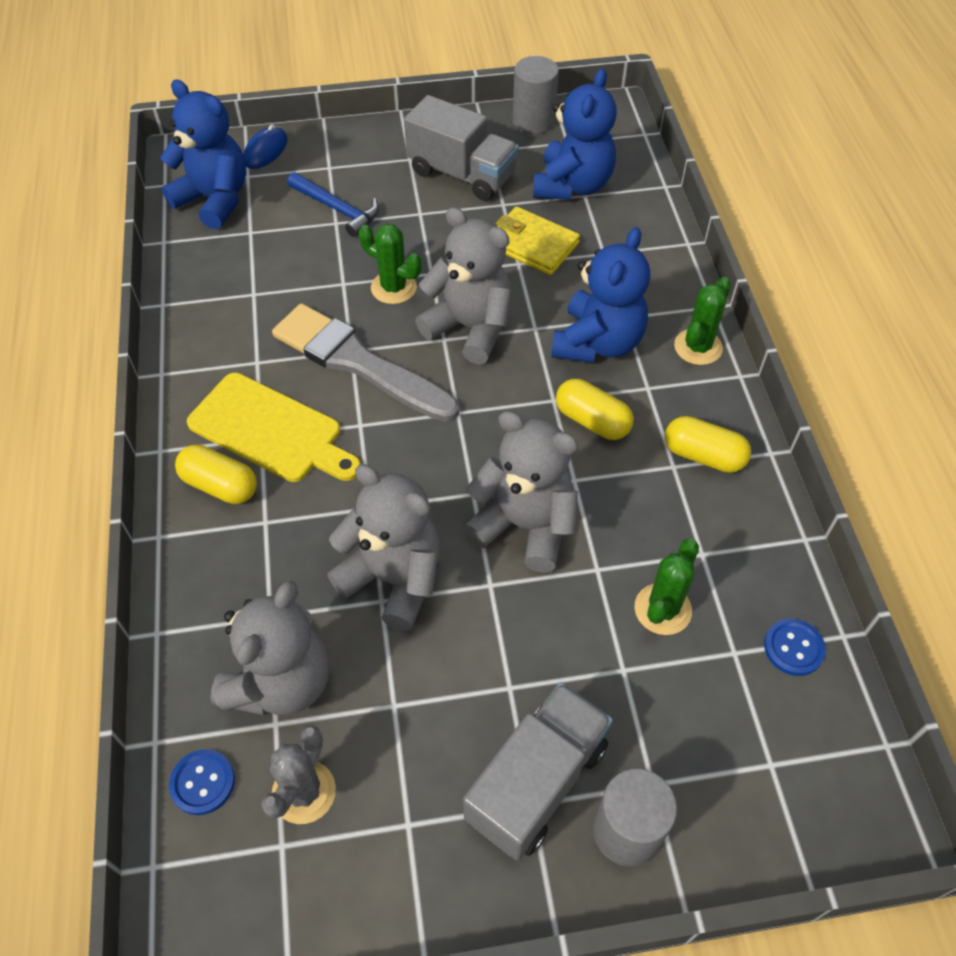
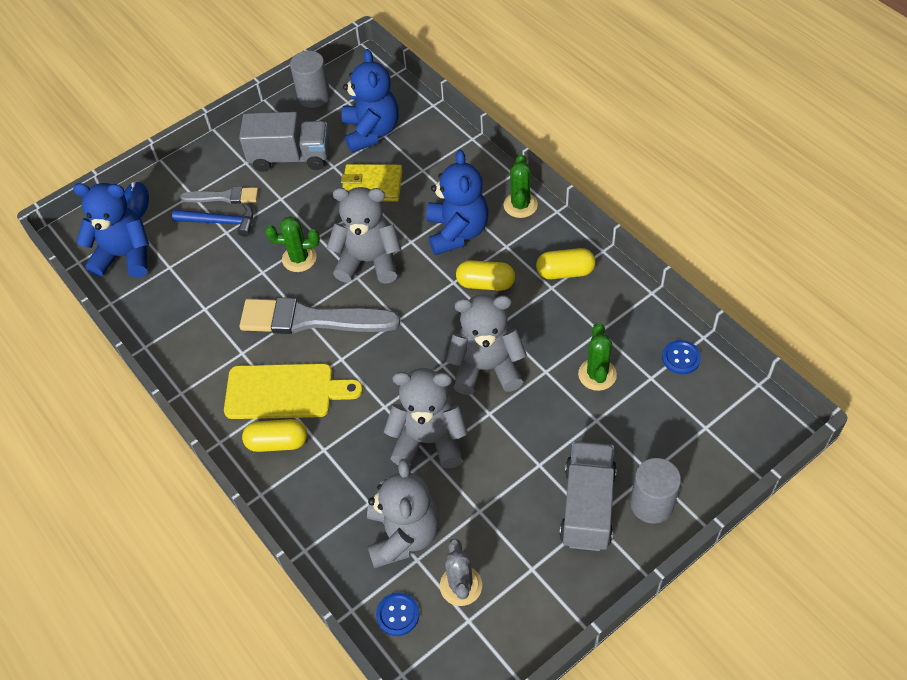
camera: 25 degrees left, 0 degrees up
none -> grey brush [180,187,258,204]

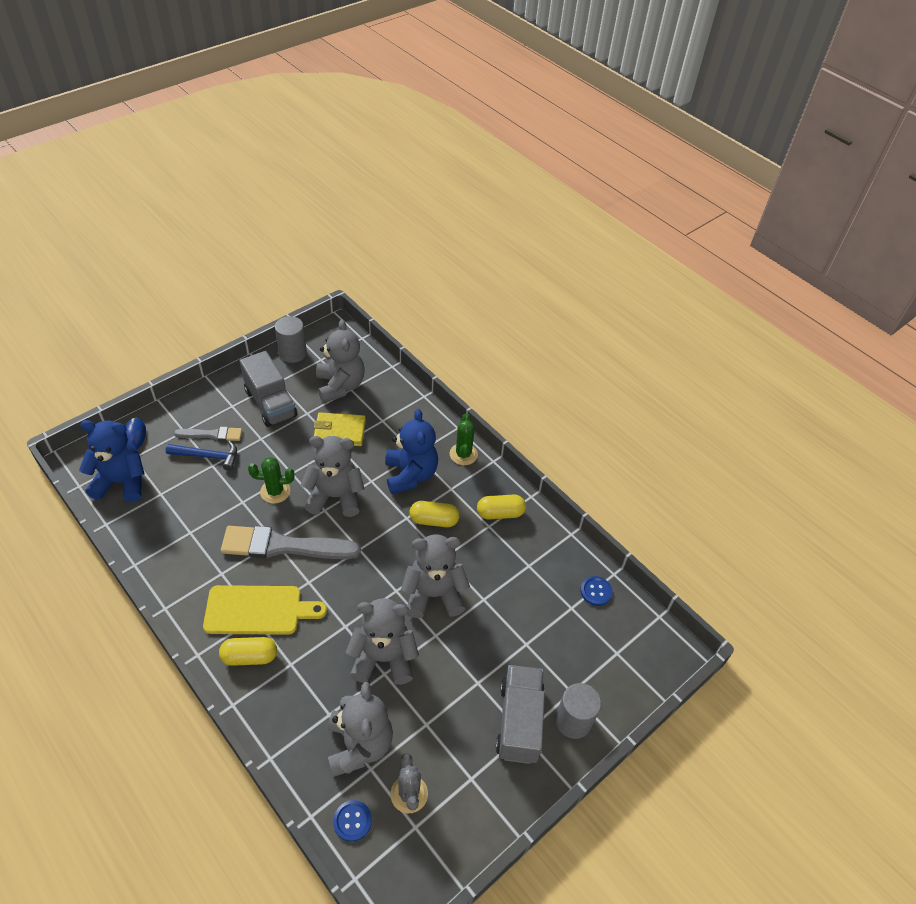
camera: 10 degrees left, 5 degrees down
grey truck [239,112,329,172] -> grey truck turned 60 degrees clockwise [240,351,297,427]
blue teddy bear [342,49,399,153] -> grey teddy bear [316,319,365,403]
green cactus [578,323,617,391] -> none

